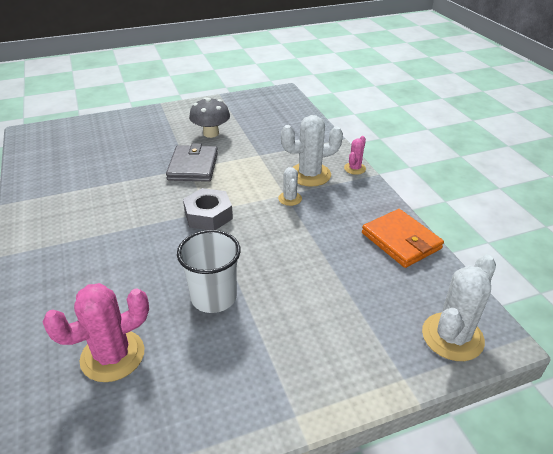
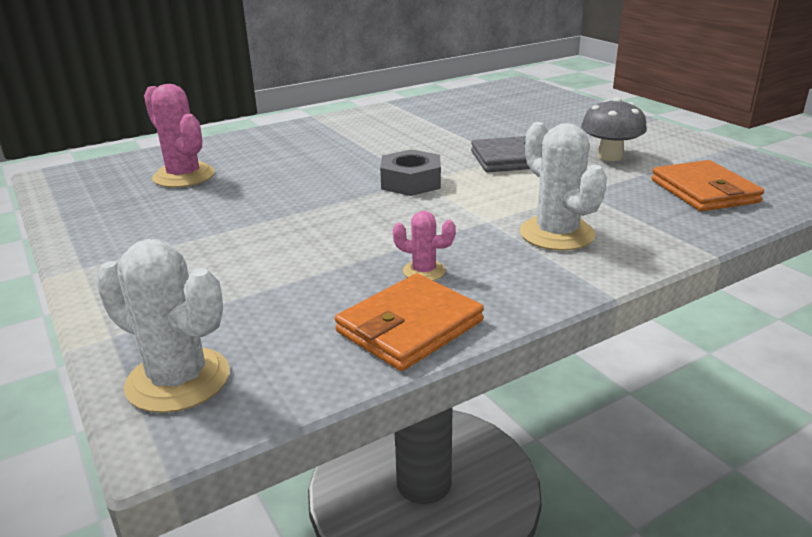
camera: 80 degrees right, 10 degrees down
white cup [177,230,241,313] -> none
white cactus [278,167,302,206] -> none
pink cactus [344,136,366,175] -> pink cactus moved to [393,211,456,281]
none -> orange wallet [651,160,764,211]

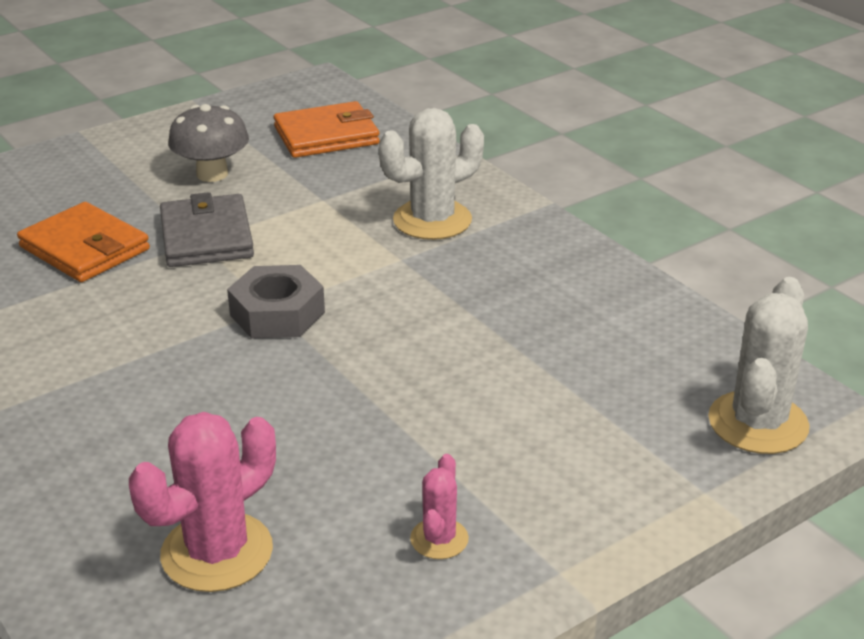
camera: 95 degrees left, 5 degrees up
orange wallet [335,273,484,371] -> orange wallet moved to [17,202,150,282]
pink cactus [393,211,456,281] -> pink cactus moved to [410,454,469,559]

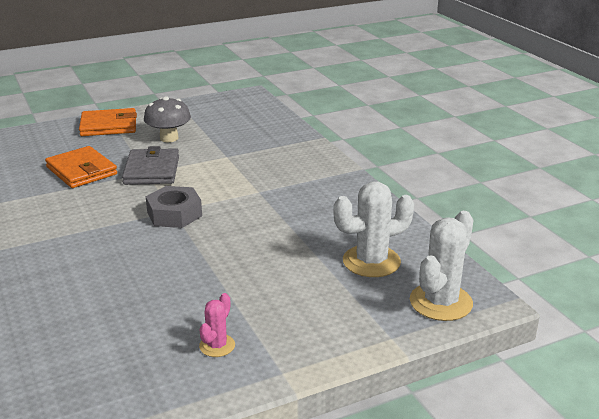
camera: 10 degrees right, 5 degrees down
pink cactus [129,412,276,592] -> none
orange wallet [274,101,380,158] -> orange wallet moved to [79,108,137,136]
white cactus [379,108,484,240] -> white cactus moved to [333,182,414,277]

